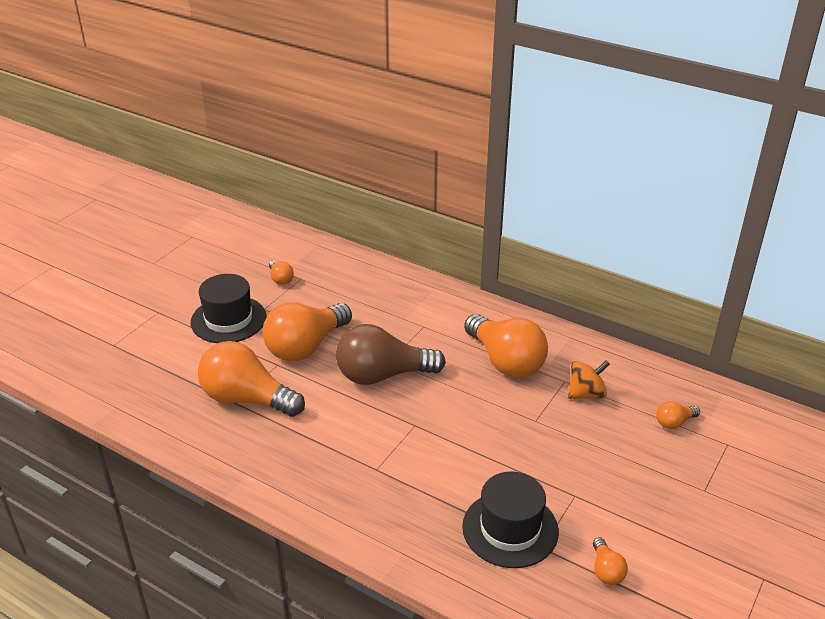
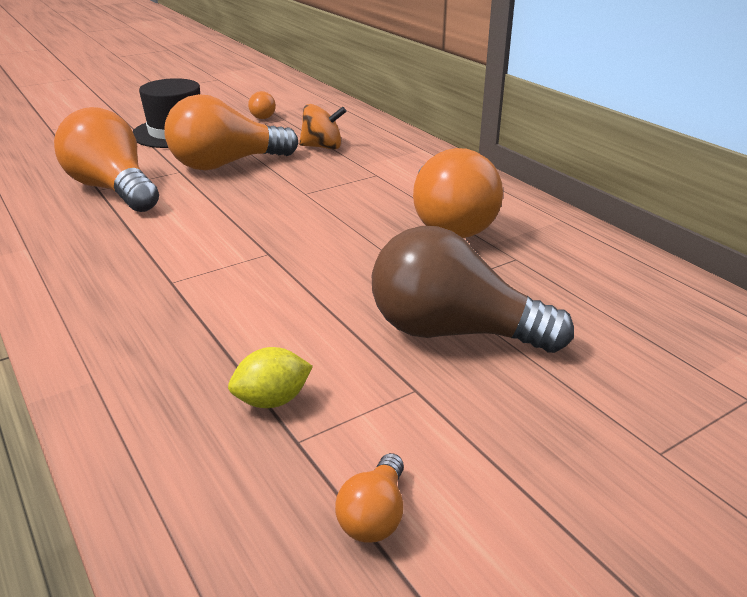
camera: 25 degrees right, 5 degrees down
brown light bulb [336,324,446,385] -> brown light bulb moved to [372,226,574,353]
black hat [462,471,559,568] -> yellow lemon [228,347,313,408]
orange spinning top [568,360,610,399] -> orange spinning top moved to [299,104,347,150]
orange light bulb [656,401,700,429] -> none

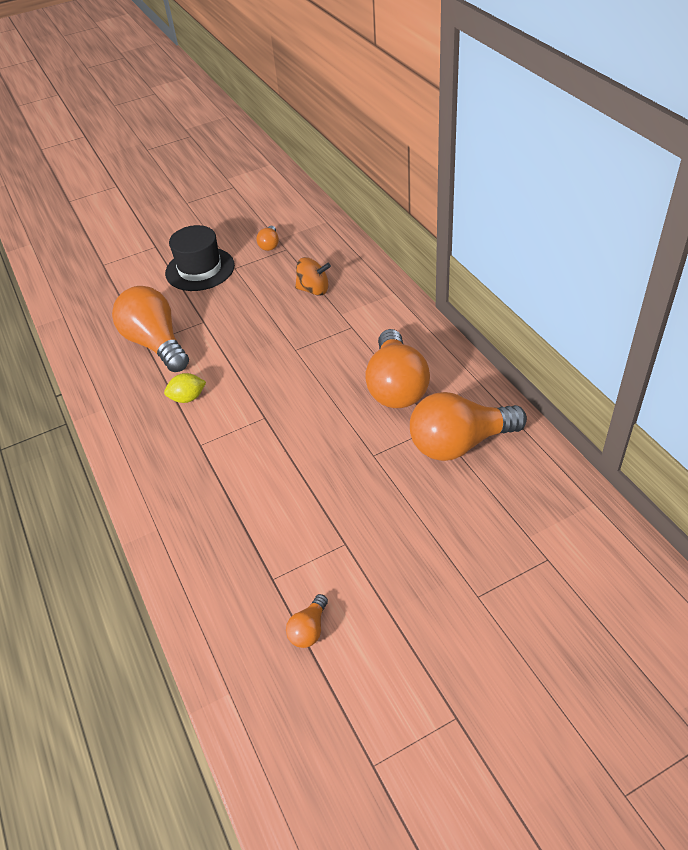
camera: 10 degrees right, 15 degrees up
orange light bulb [164,94,298,170] -> orange light bulb moved to [410,392,527,461]
yellow lemon [228,347,313,408] -> yellow lemon moved to [164,373,206,403]
brown light bulb [372,226,574,353] -> none

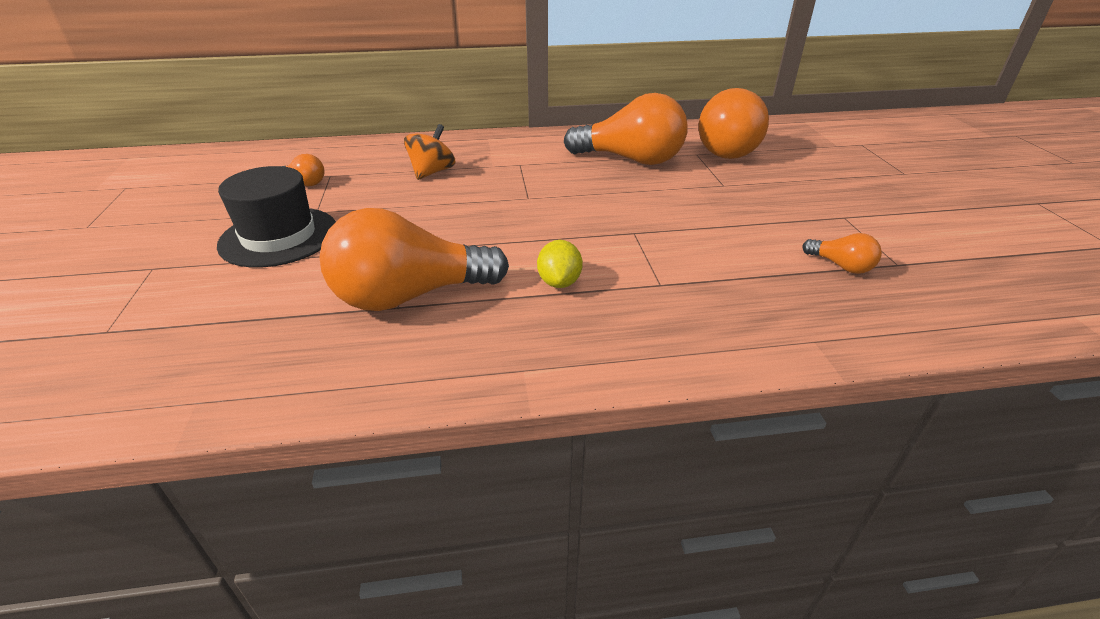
camera: 75 degrees left, 10 degrees down
orange light bulb [286,594,328,648] -> orange light bulb moved to [803,233,882,274]

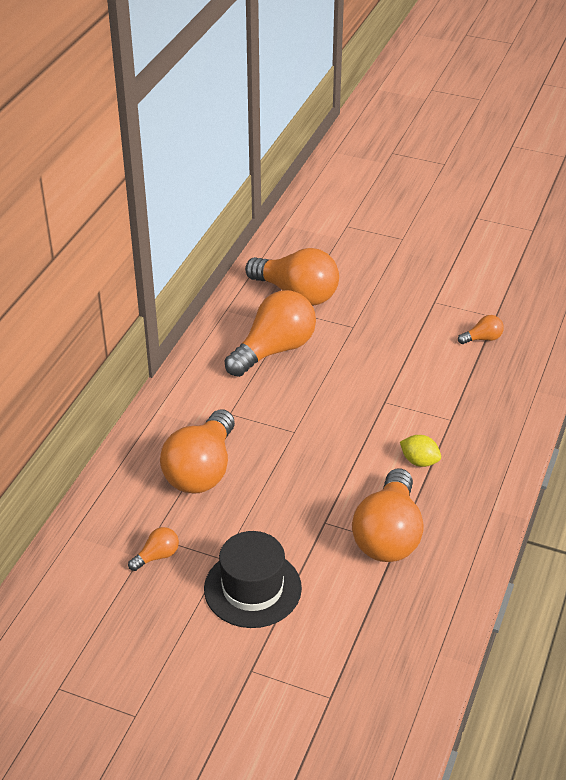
camera: 60 degrees left, 5 degrees up
orange spinning top [404,124,455,180] -> orange light bulb [160,409,235,494]

